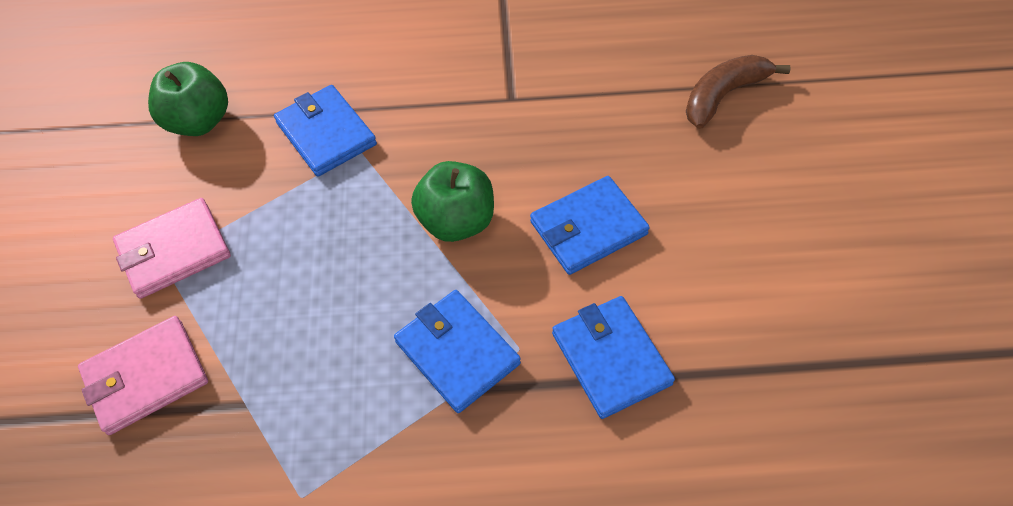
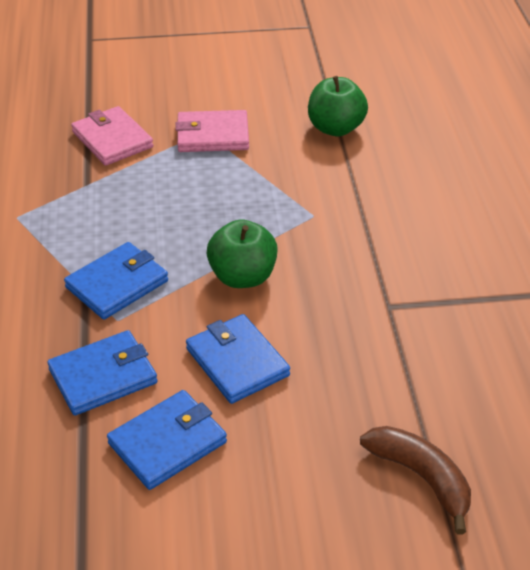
camera: 85 degrees right, 15 degrees down
pink wallet [113,198,231,299] -> pink wallet turned 60 degrees counterclockwise [175,110,249,152]
blue wallet [274,85,377,177] -> blue wallet moved to [107,390,227,490]

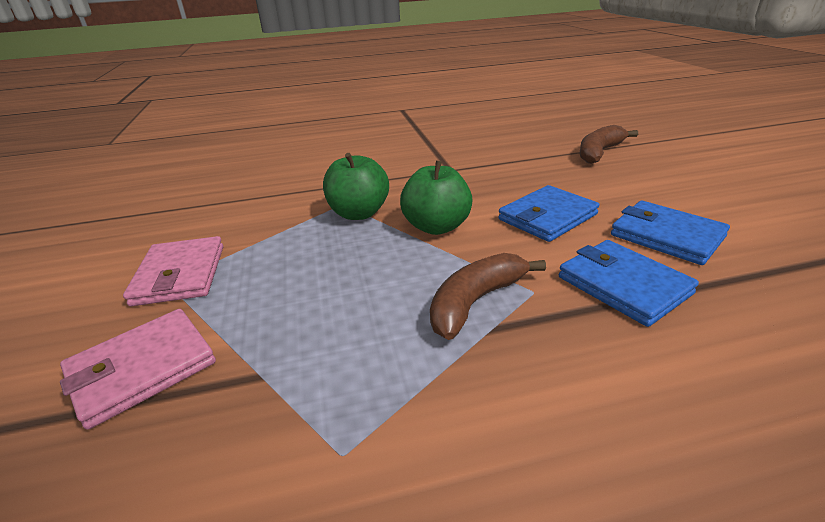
camera: 95 degrees left, 10 degrees down
blue wallet [64,242,168,320] -> brown banana [430,253,546,340]
green apple [308,76,368,136] -> green apple moved to [323,153,389,220]

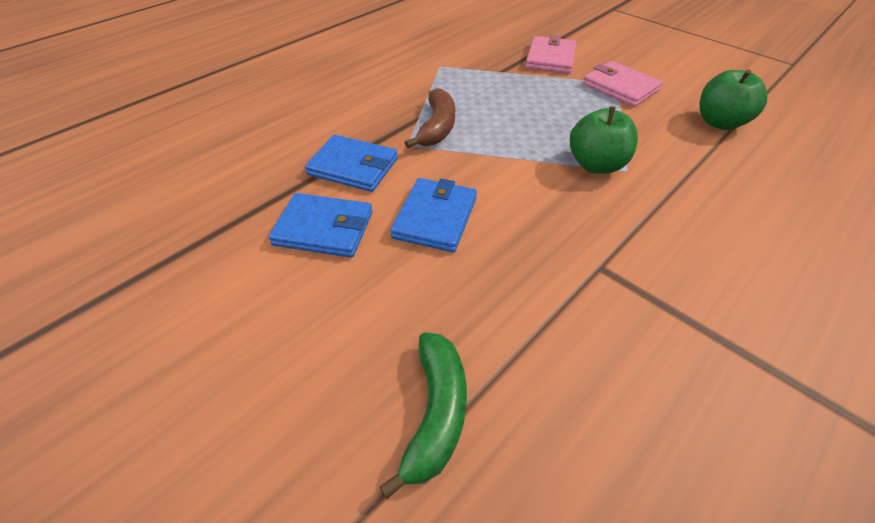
camera: 145 degrees right, 15 degrees up
green apple [400,161,473,235] -> green apple moved to [700,69,768,130]
brown banana [580,125,638,164] -> green banana [379,332,467,499]

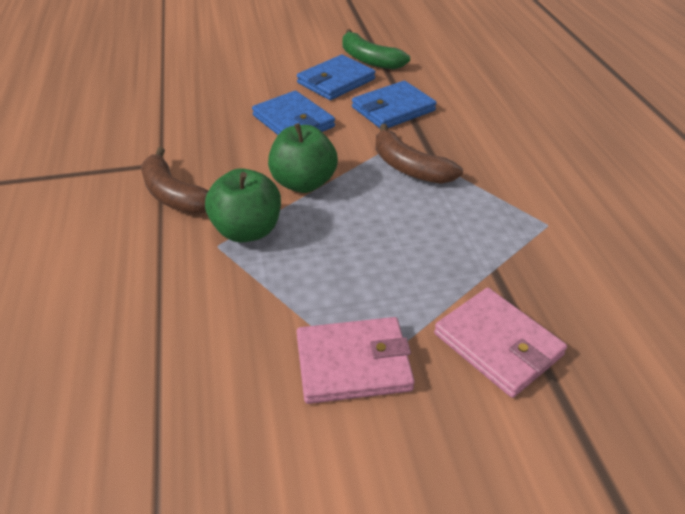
camera: 125 degrees right, 5 degrees down
green banana [379,332,467,499] -> green banana moved to [343,29,410,69]
green apple [700,69,768,130] -> green apple moved to [268,123,338,193]
none -> brown banana [141,147,208,214]

